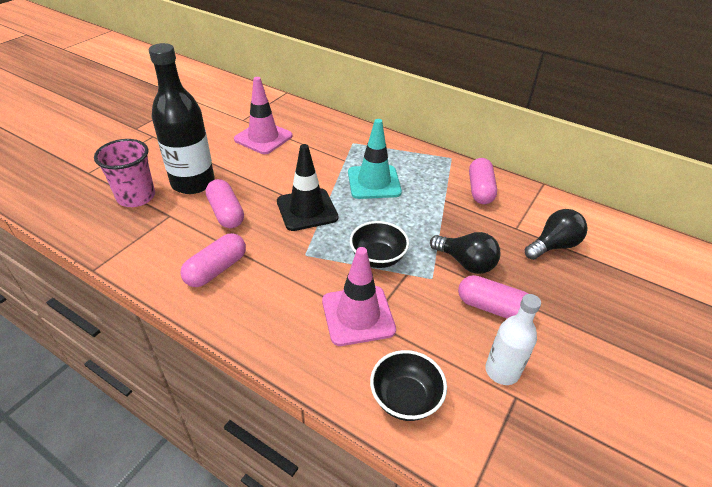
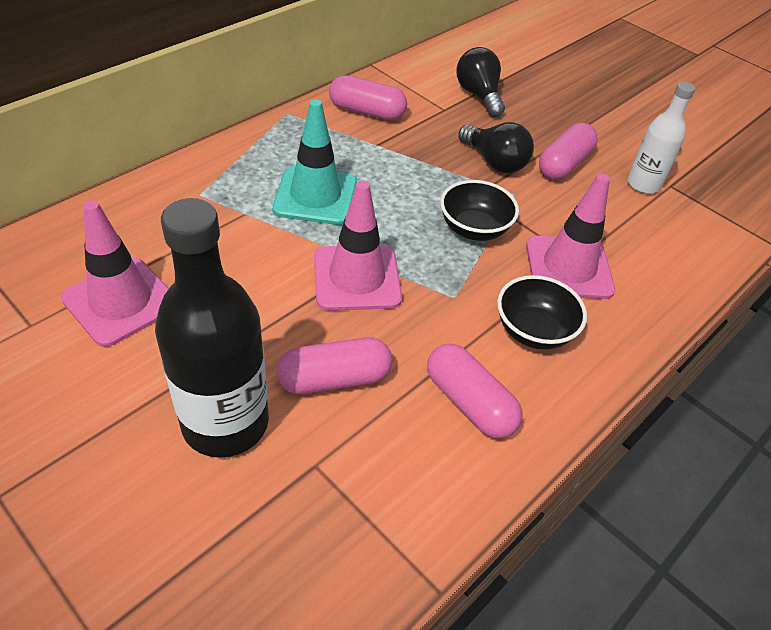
camera: 80 degrees left, 5 degrees up
pink cup [94,139,155,207] -> none
black traffic cone [277,144,338,231] -> pink traffic cone [314,181,402,311]
black bowl [370,350,447,421] -> black bowl moved to [497,275,587,350]
black light bulb [430,232,500,274] -> black light bulb turned 90 degrees clockwise [458,122,534,173]

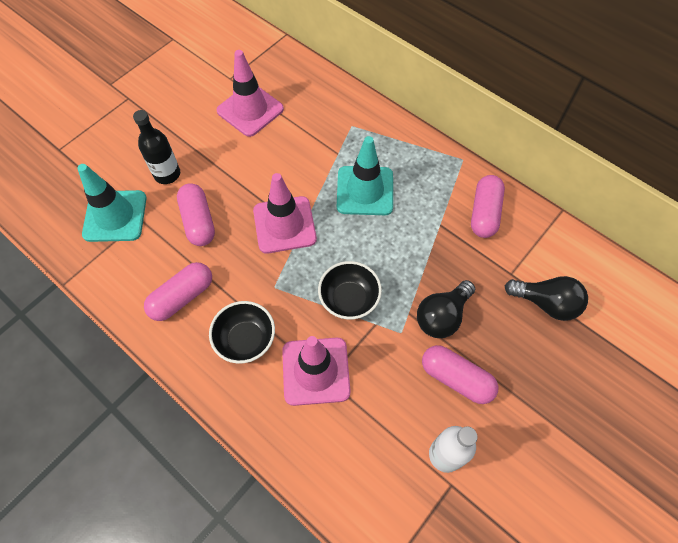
camera: 90 degrees right, 15 degrees up
black bottle [155,198,269,458] -> black bottle [133,110,180,184], size x0.57
black light bulb [456,47,505,117] -> black light bulb turned 45 degrees clockwise [505,276,588,321]
none -> turquoise traffic cone [77,164,147,242]

